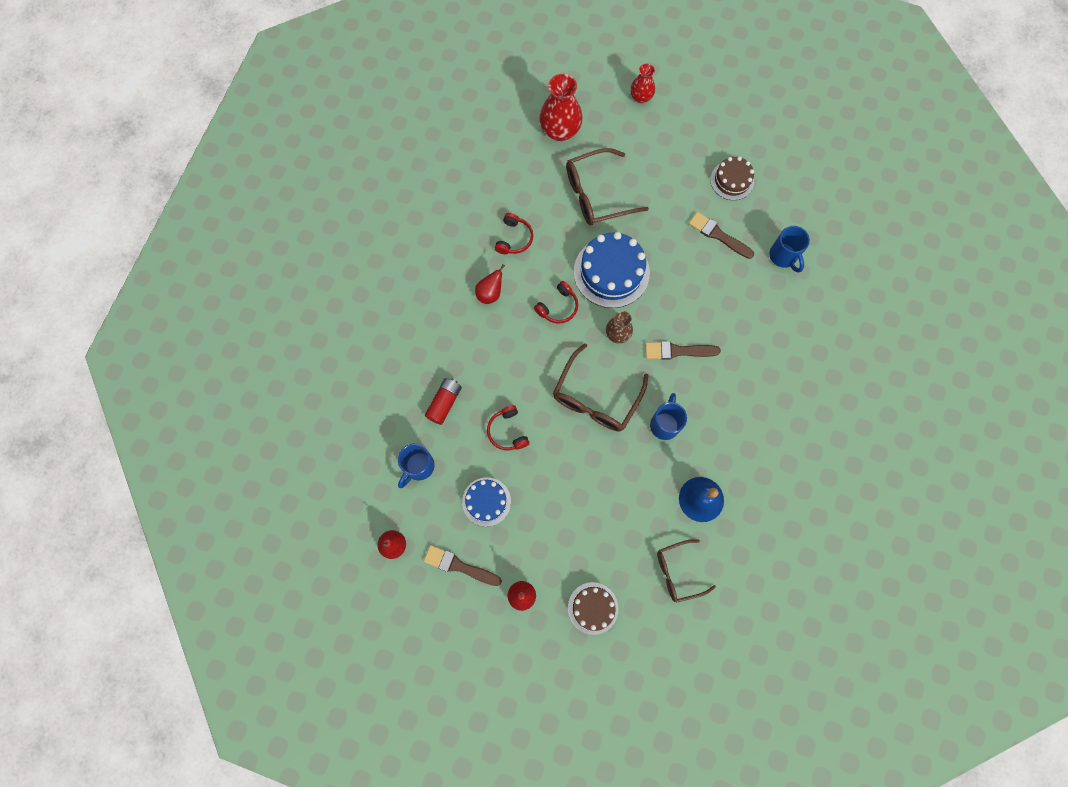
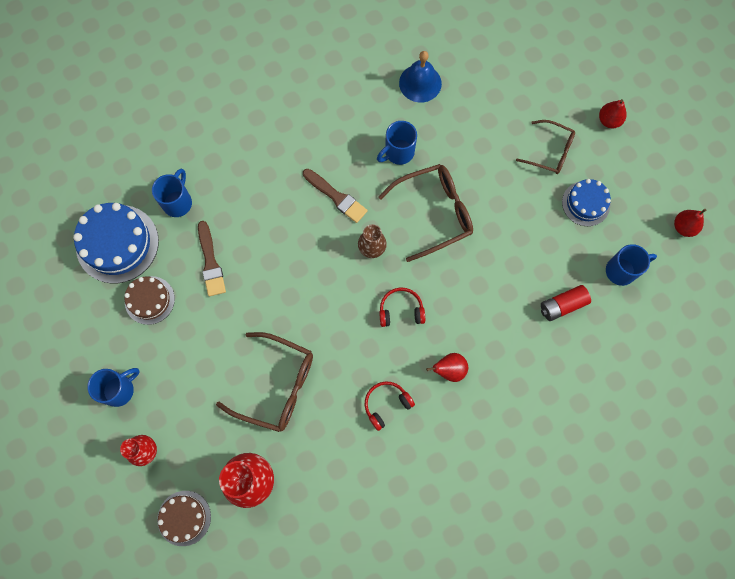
camera: 140 degrees left, 0 degrees up
brown brush [424,545,502,586] -> none
red headphones [487,405,530,450] -> none
brown cake [568,582,618,635] -> brown cake moved to [157,491,211,546]
blue cake [574,232,650,308] -> blue cake moved to [73,203,159,283]
brown glasses [657,539,716,603] -> brown glasses moved to [516,120,575,174]
none -> blue mug [87,368,140,407]

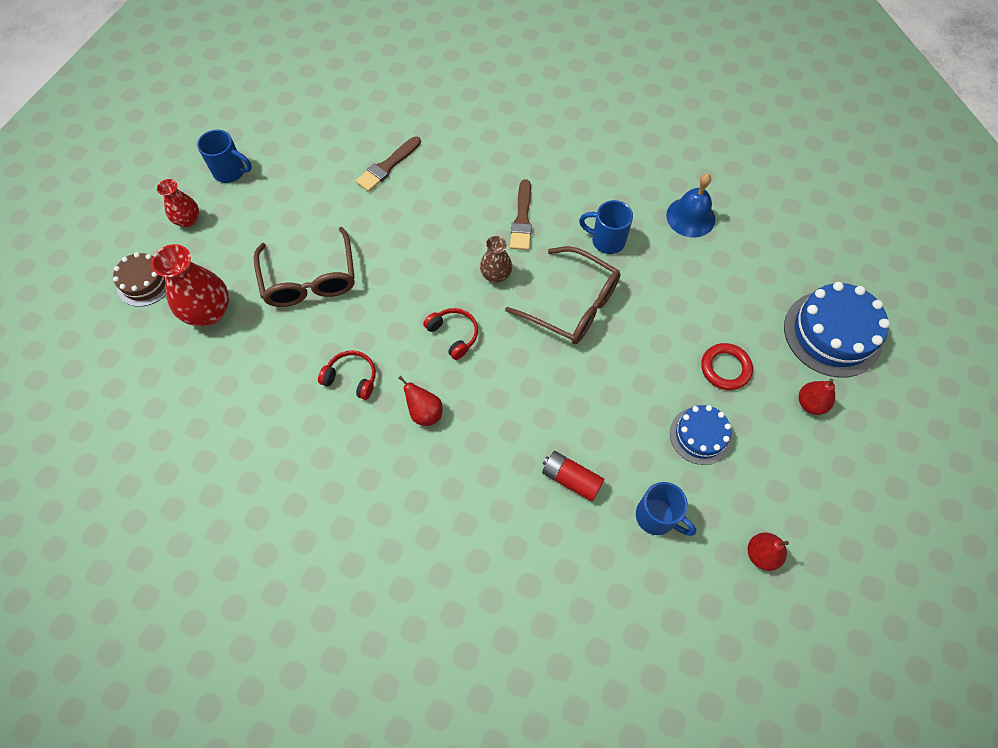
camera: 55 degrees right, 10 degrees down
blue cake [73,203,159,283] -> blue cake moved to [784,282,890,378]
brown cake [124,276,175,325] -> none
blue mug [152,169,192,217] -> none
brown glasses [516,120,575,174] -> red ring [701,343,753,390]

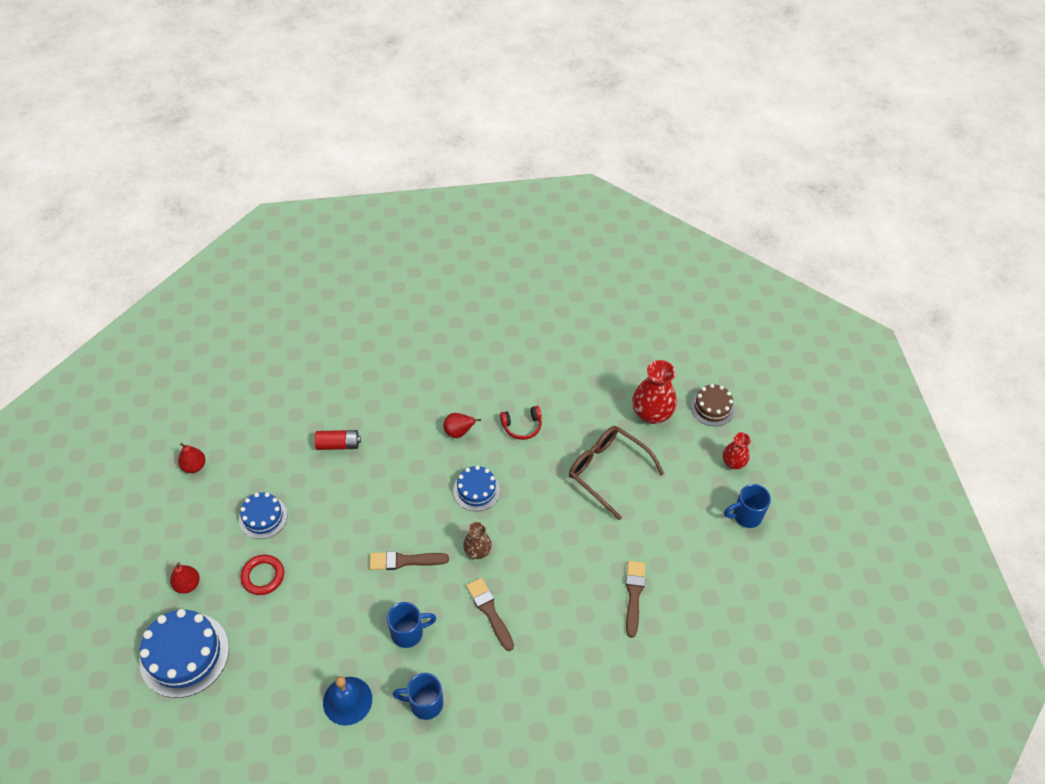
camera: 145 degrees right, 10 degrees down
red headphones [423,308,478,360] -> blue cake [453,465,500,511]
brown glasses [505,246,621,344] -> brown brush [370,551,449,570]
blue mug [636,482,696,536] -> blue mug moved to [393,673,443,720]

